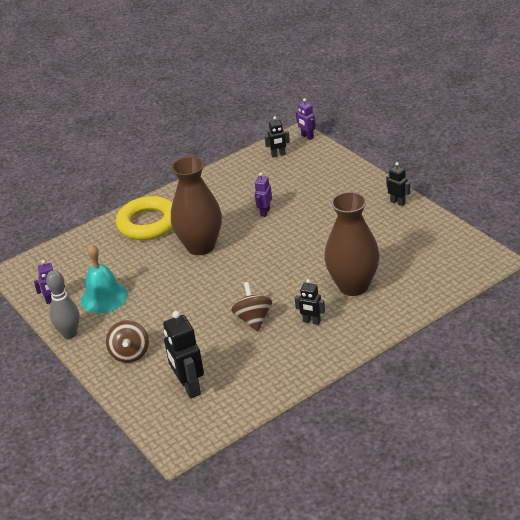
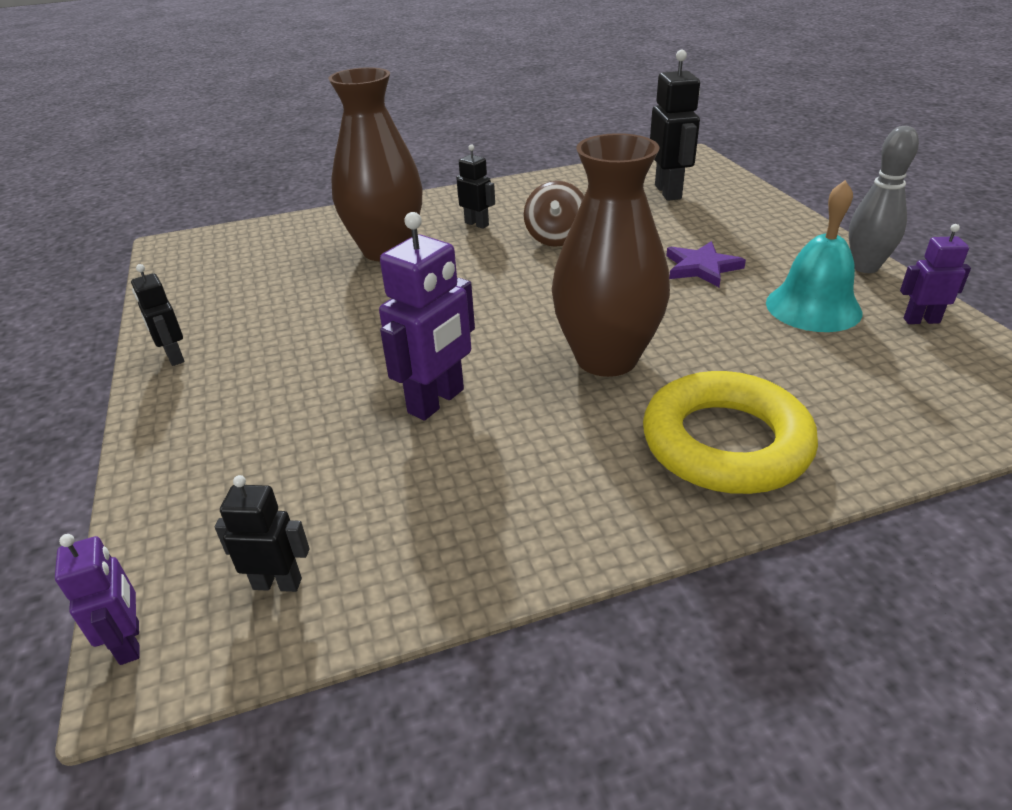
camera: 165 degrees left, 0 degrees up
brown spinning top [106,320,149,363] -> none
purple robot [255,173,272,217] -> purple robot [379,212,475,420], size x1.75
none -> purple star [666,241,746,287]

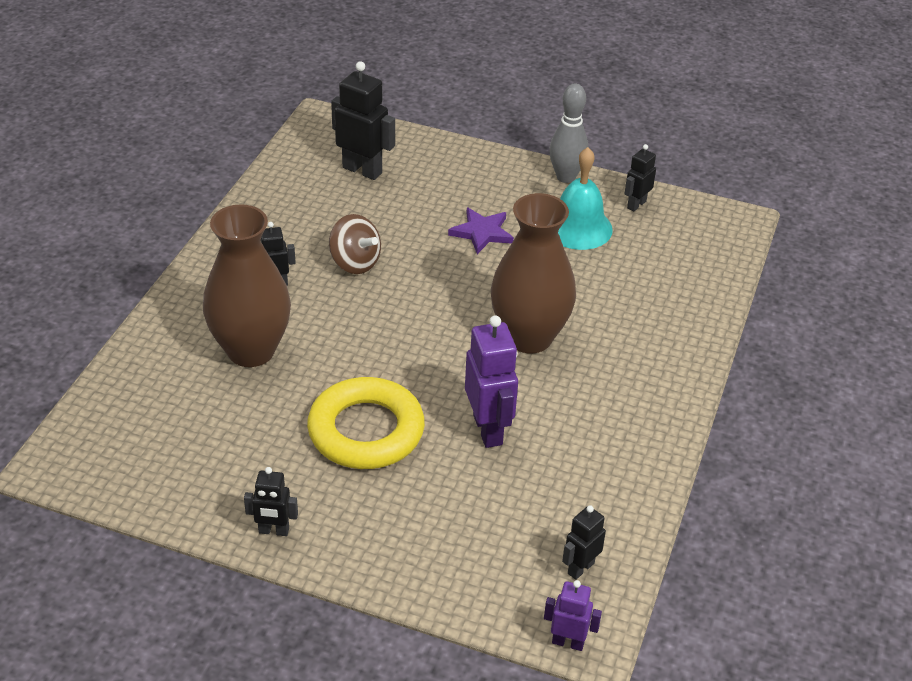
camera: 55 degrees left, 5 degrees up
yellow ring [643,371,818,494] -> yellow ring moved to [307,377,425,469]
purple robot [900,224,971,324] -> black robot [625,144,656,211]

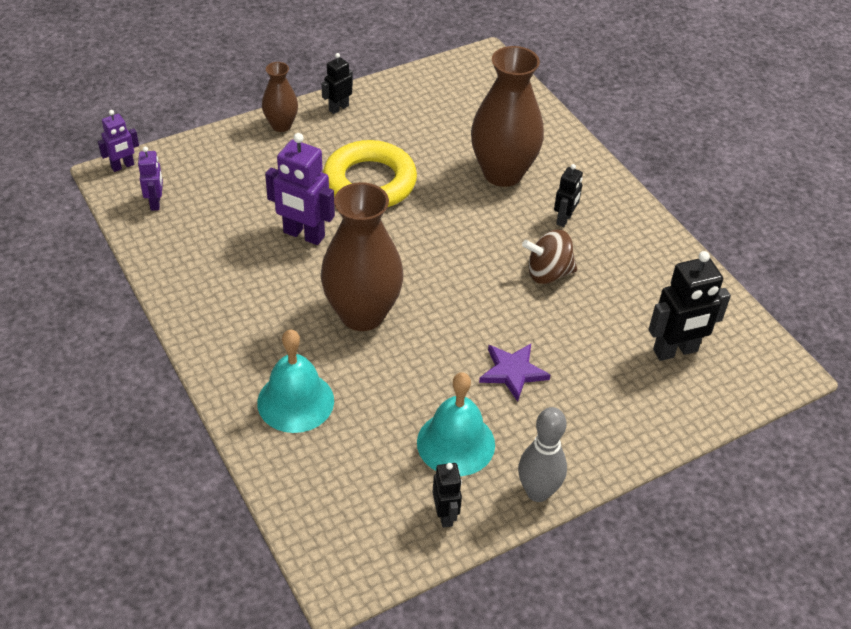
camera: 130 degrees right, 5 degrees up
black robot [562,505,606,580] -> purple robot [138,147,163,211]
none -> turquoise bell [257,329,334,433]
none -> brown vase [262,62,298,132]

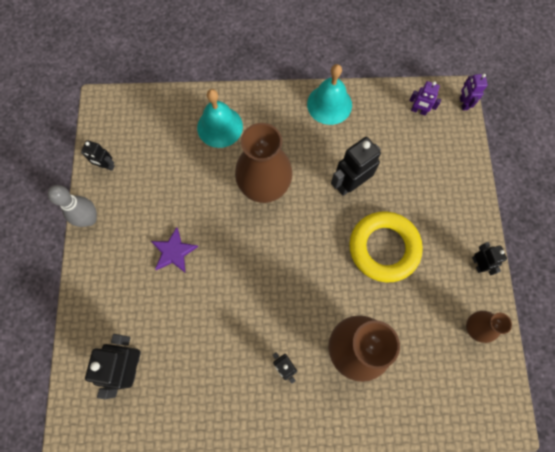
camera: 120 degrees right, 25 degrees up
brown vase [262,62,298,132] -> brown vase moved to [466,311,512,343]
purple robot [265,133,335,245] -> black robot [331,137,381,196]
turquoise bell [417,372,495,476] -> turquoise bell moved to [307,64,352,125]
brown spinning top [522,229,577,284] -> none

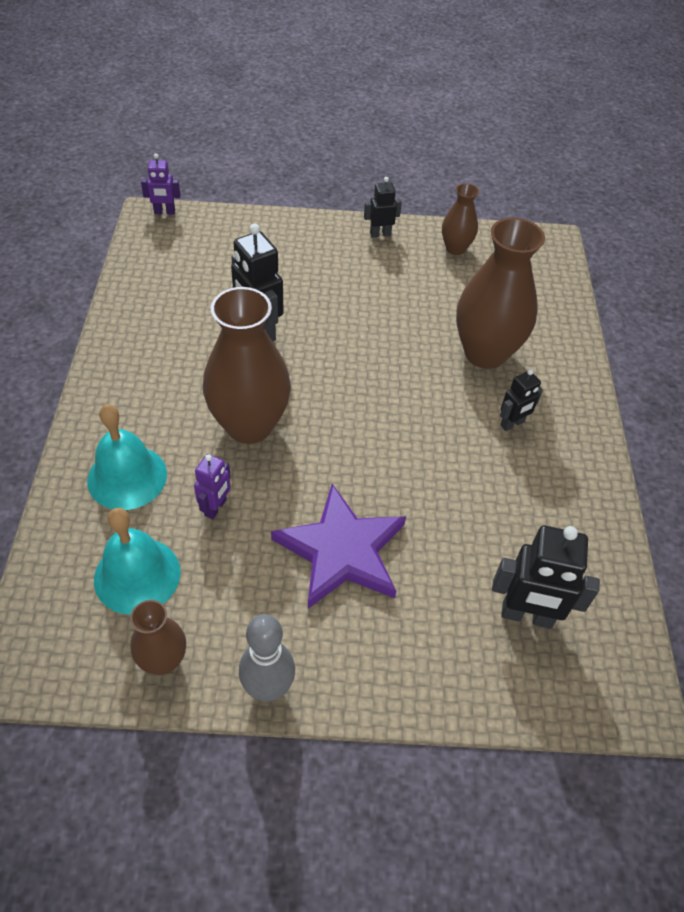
camera: 90 degrees left, 20 degrees down
black robot [81,140,115,171] -> brown vase [130,600,186,675]
purple star [151,227,198,272] -> purple star [271,484,406,609], size x1.75
turquoise bell [307,64,352,125] -> turquoise bell moved to [94,508,180,615]
yellow ring [349,212,423,282] -> none
purple robot [409,81,441,116] -> purple robot moved to [194,454,231,519]

